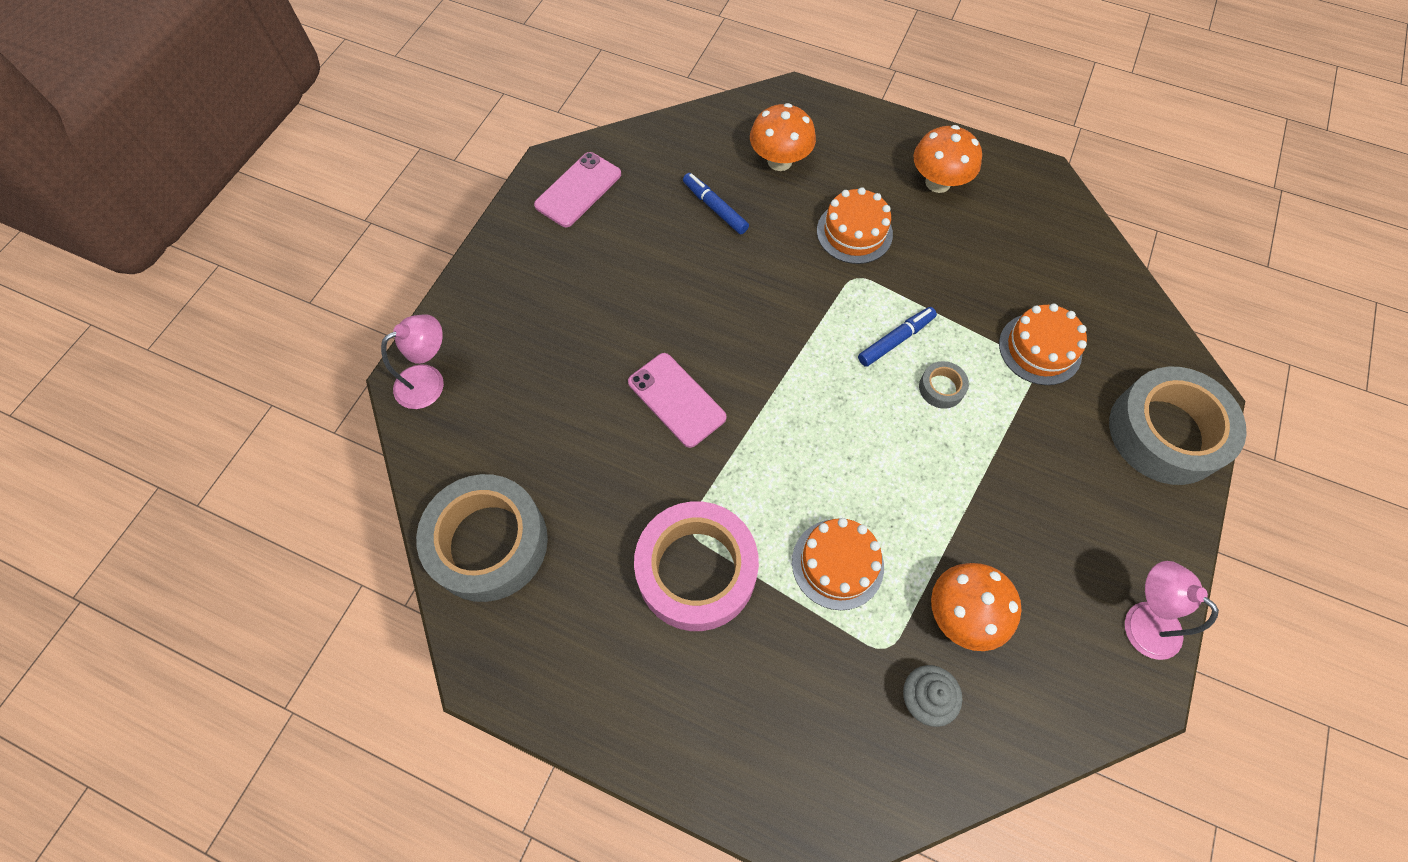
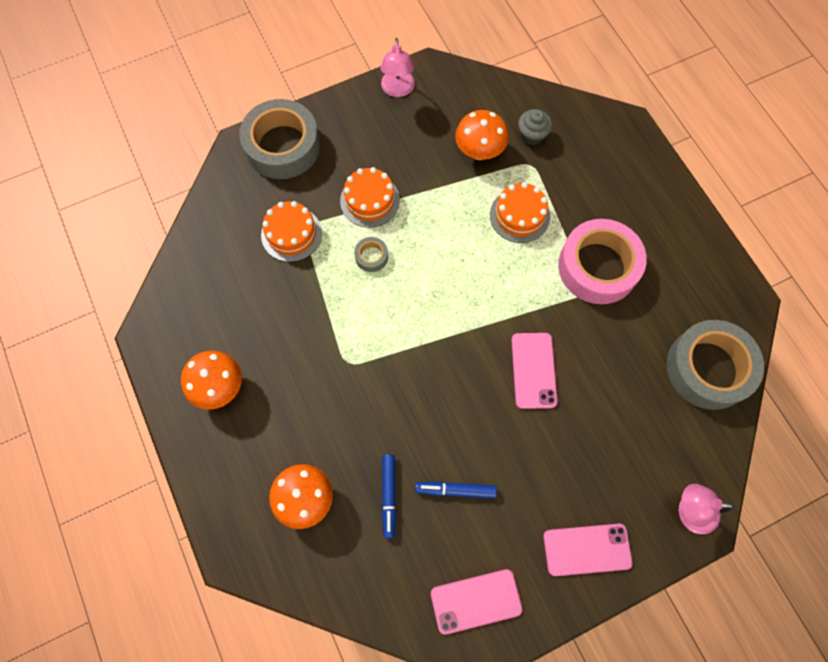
camera: 140 degrees left, 5 degrees up
orange cake [817,187,893,264] -> orange cake moved to [340,167,400,227]
blue marker [858,307,937,367] -> blue marker moved to [415,482,497,498]
none -> pink phone [543,524,633,576]

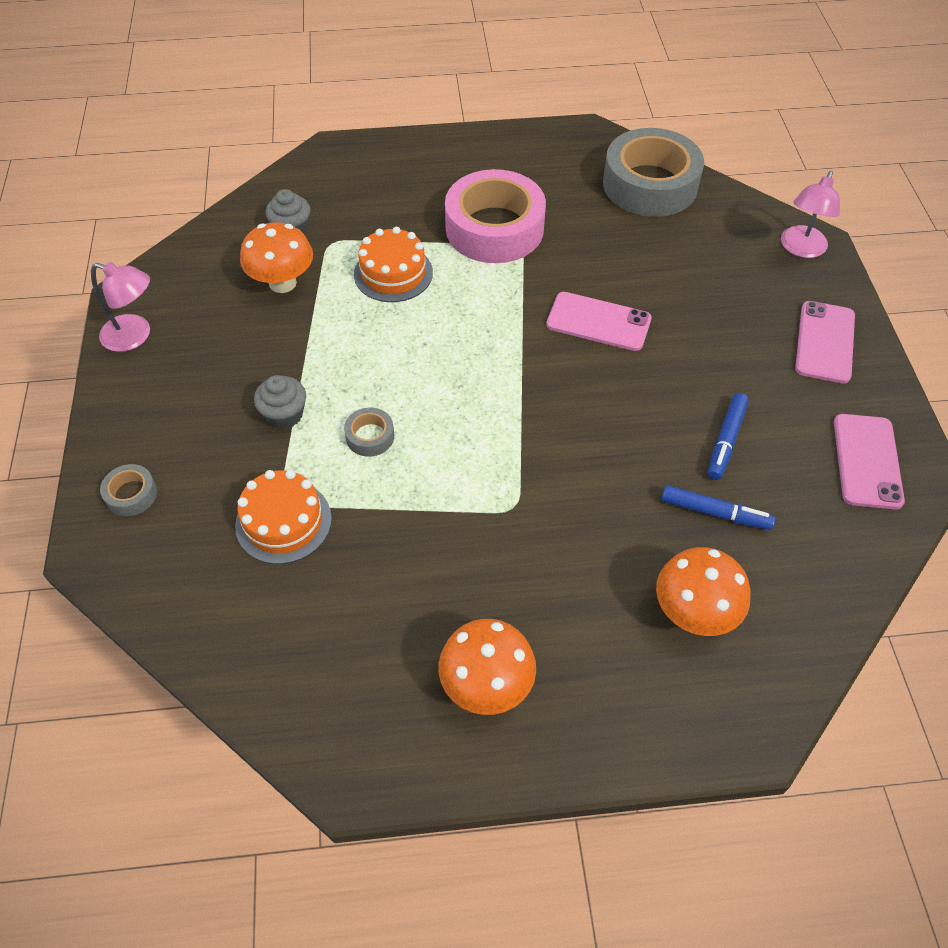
camera: 70 degrees left, 15 degrees down
grey tape [239,99,320,179] -> grey tape [100,464,157,516], size x0.42
orange cake [340,167,400,227] -> grey cupcake [254,375,306,429]

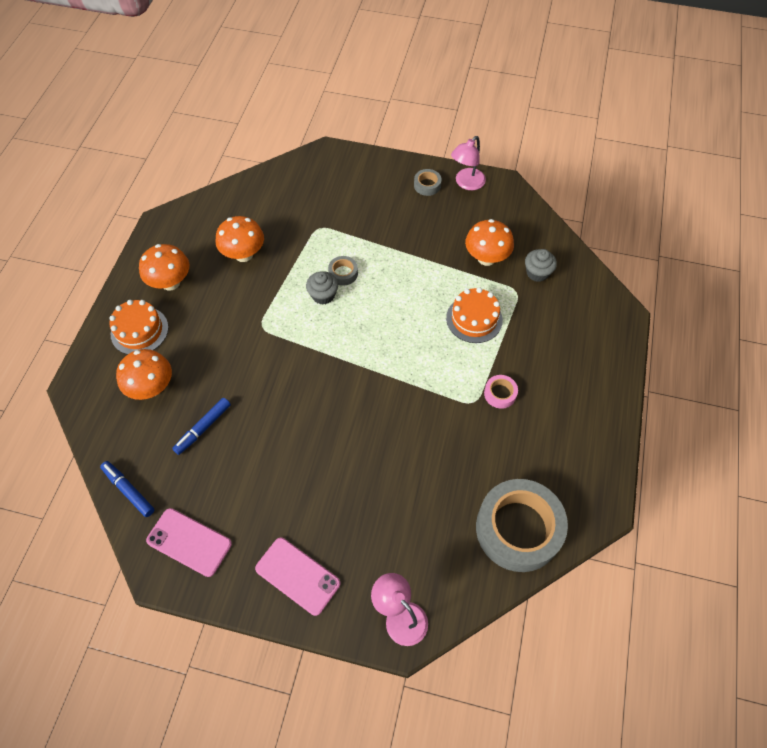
camera: 110 degrees right, 5 degrees up
grey tape [100,464,157,516] -> grey tape moved to [414,169,442,196]
orange cake [235,470,332,564] -> orange cake moved to [109,300,168,355]
grey cupcake [254,375,306,429] -> grey cupcake moved to [306,271,338,304]
pink tape [445,169,546,263] -> pink tape [484,375,518,409], size x0.42
pink phone [546,292,652,351] -> none
blue marker [708,393,749,480] -> blue marker moved to [100,461,154,517]
none -> orange mushroom [216,216,264,262]

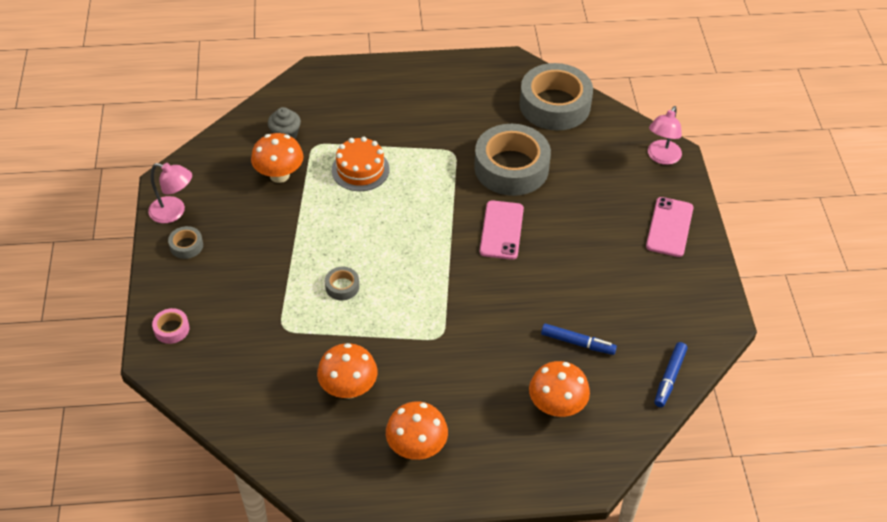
camera: 110 degrees left, 10 degrees down
orange cake [109,300,168,355] -> none
pink phone [146,508,232,577] -> pink phone moved to [480,200,524,260]
grey cupcake [306,271,338,304] -> none
pink tape [484,375,518,409] -> pink tape moved to [152,308,189,344]
none -> grey tape [474,124,551,196]

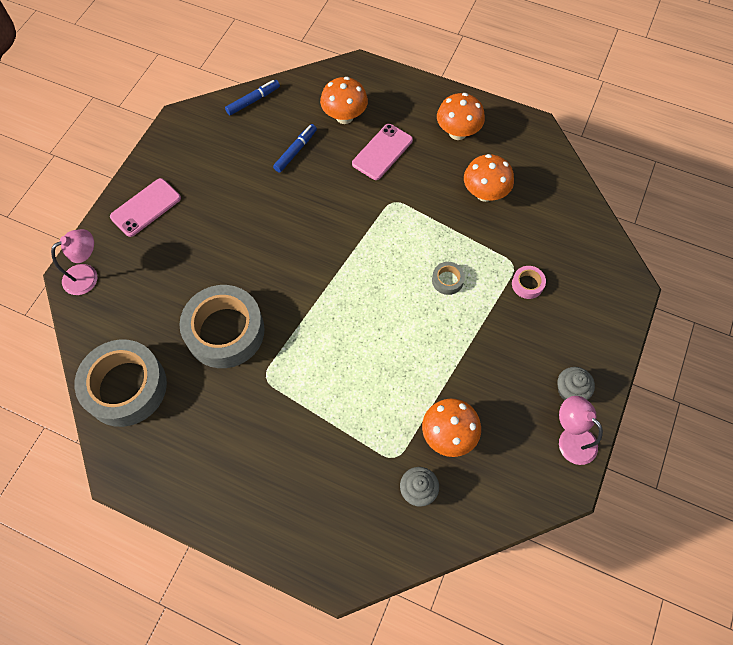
camera: 150 degrees left, 15 degrees up
pink tape [152,308,189,344] -> pink tape moved to [512,266,546,299]
grey tape [168,226,203,259] -> grey cupcake [557,367,595,400]
orange cake [332,137,390,191] -> none
pink phone [480,200,524,260] -> pink phone moved to [352,124,413,180]
blue marker [541,323,617,355] -> blue marker turned 75 degrees clockwise [273,124,317,173]

